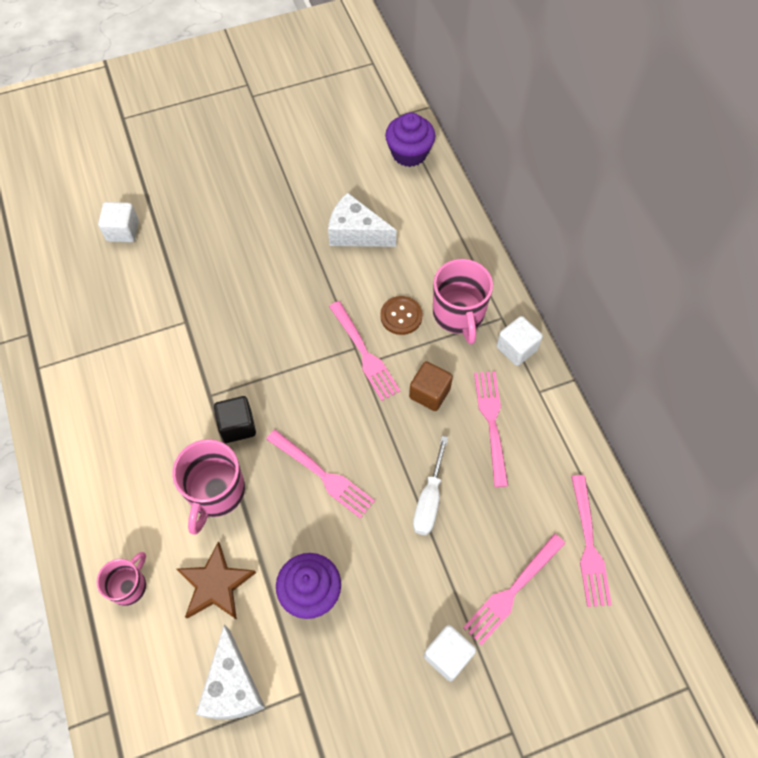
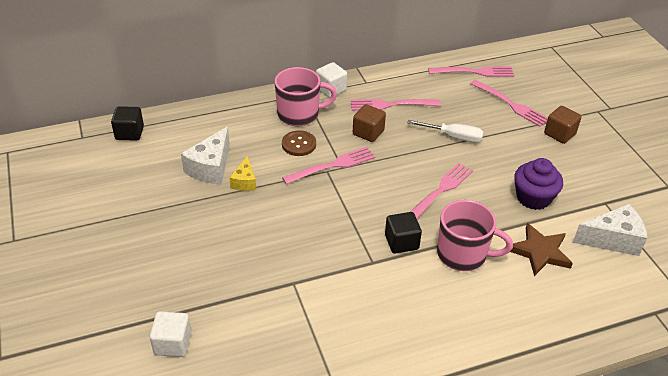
camera: 90 degrees left, 20 degrees down
pink mug [97,552,146,606] -> none
purple cupcake [385,112,435,167] -> black cube [111,106,144,141]
white cube [424,625,476,681] -> brown cube [544,106,582,144]
none -> yellow cheese [229,156,256,191]

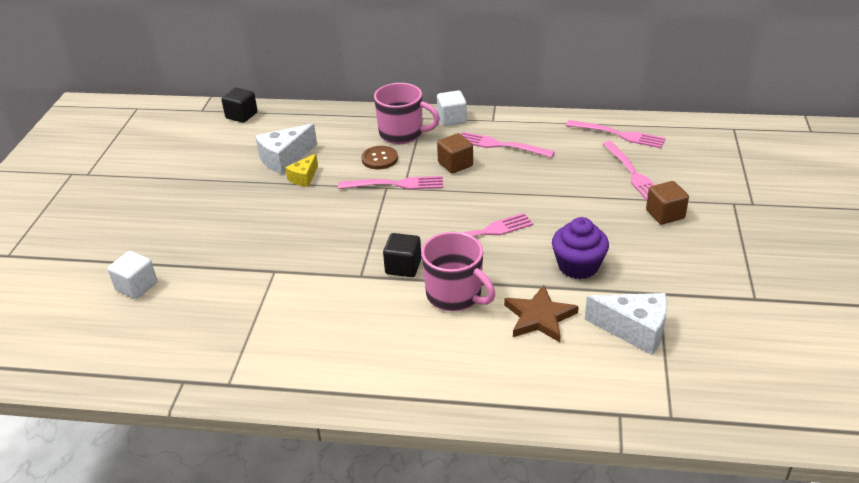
camera: 30 degrees right, 5 degrees down
white screwdriver [407,120,483,142] -> none

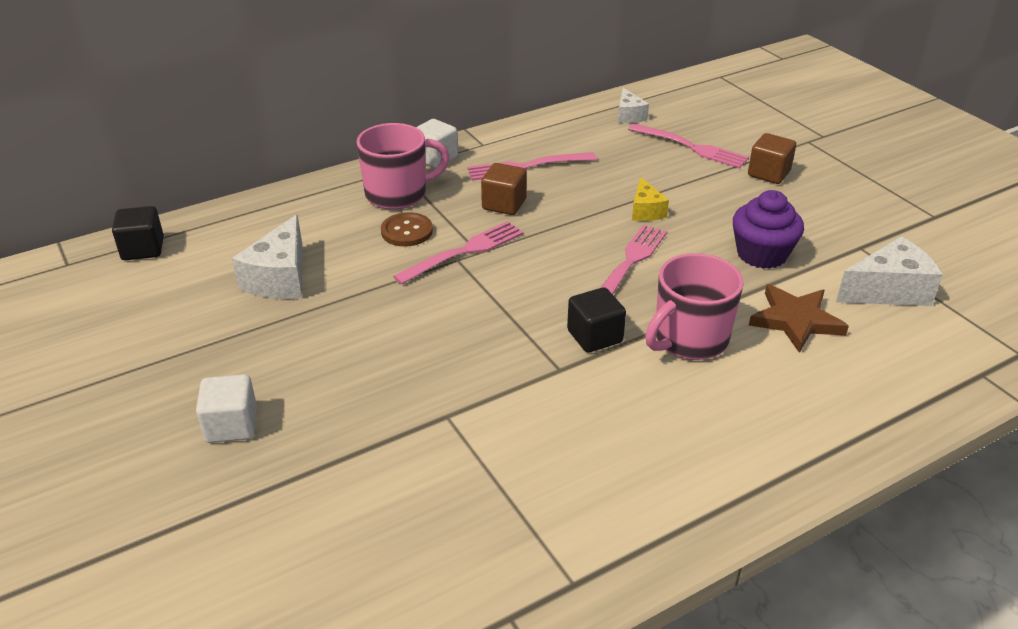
camera: 40 degrees left, 0 degrees up
white cube [108,251,157,299] -> white cube moved to [196,374,257,443]
yellow cheese [285,154,318,187] -> yellow cheese moved to [632,177,669,221]
pink mug [421,232,495,311] -> pink mug turned 135 degrees clockwise [645,253,744,360]
pink fork [566,120,666,148] -> white cheese [618,88,649,123]

